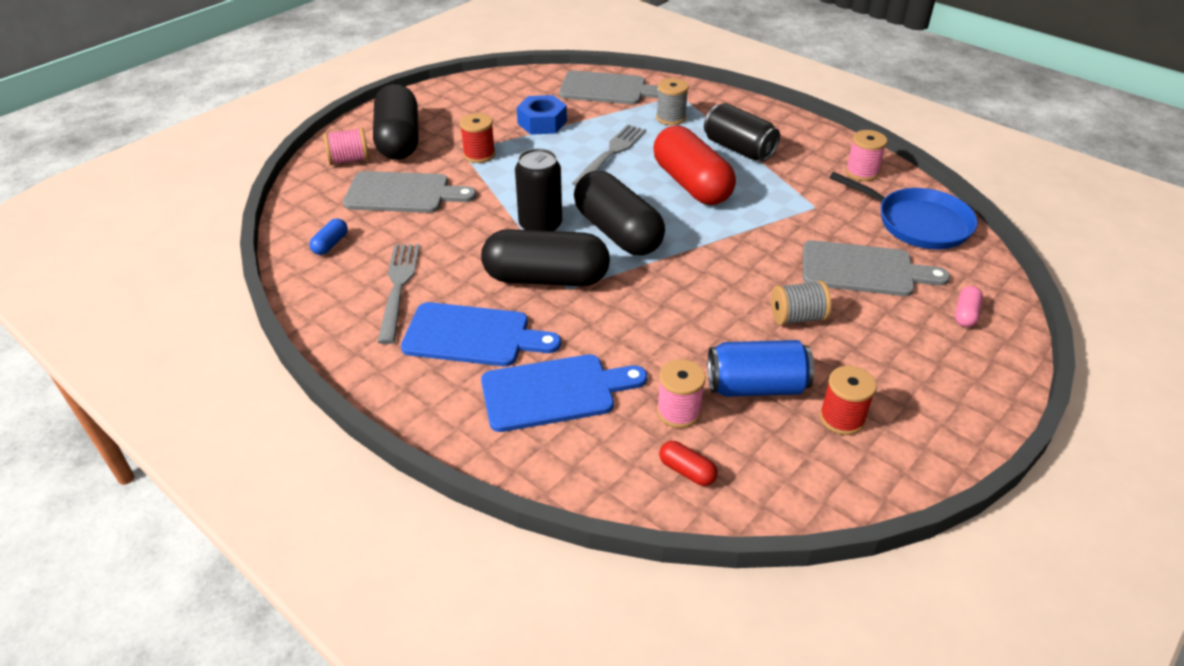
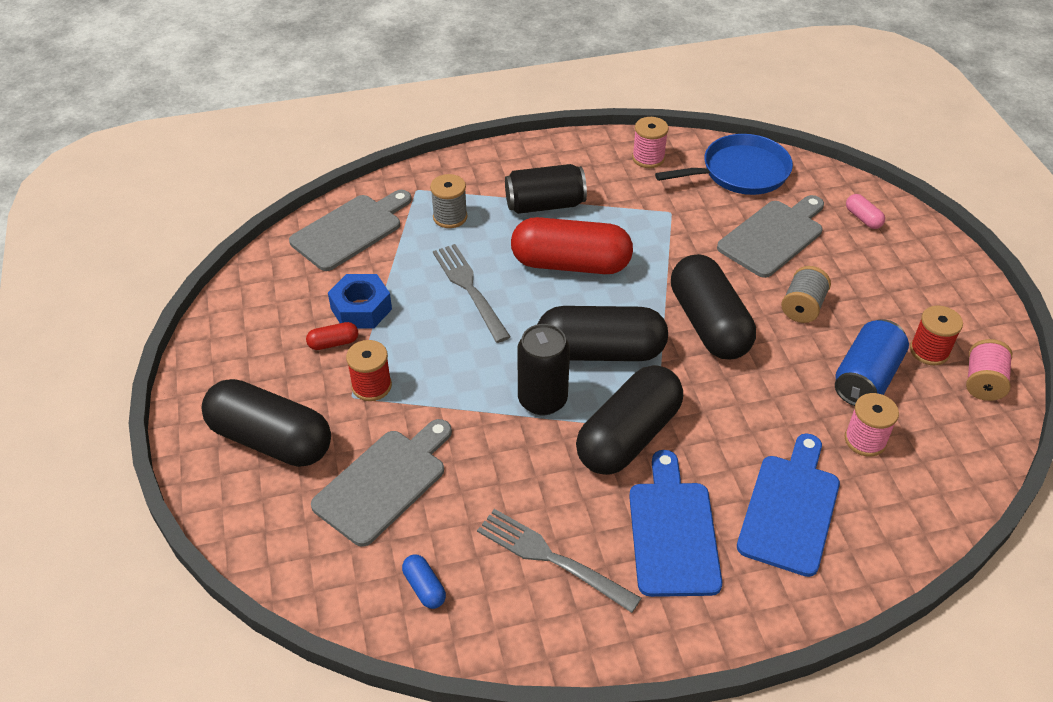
camera: 55 degrees left, 5 degrees up
pink spool [323,127,369,165] -> pink spool moved to [966,339,1012,401]
blue cutting board [401,302,561,366] -> blue cutting board turned 45 degrees counterclockwise [629,450,722,597]
red capsule [659,441,718,486] -> red capsule moved to [306,322,358,350]
none -> black capsule [671,254,756,359]

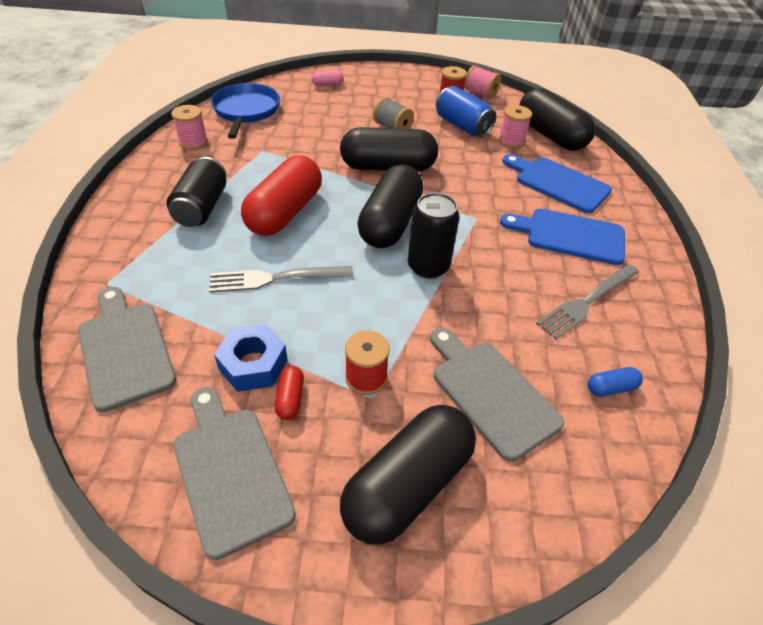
camera: 75 degrees left, 0 degrees up
grey spool [430,174,467,228] -> none
black capsule [576,365,683,475] -> black capsule moved to [519,88,595,151]
grey cutting board [717,195,824,278] -> grey cutting board moved to [173,387,296,560]

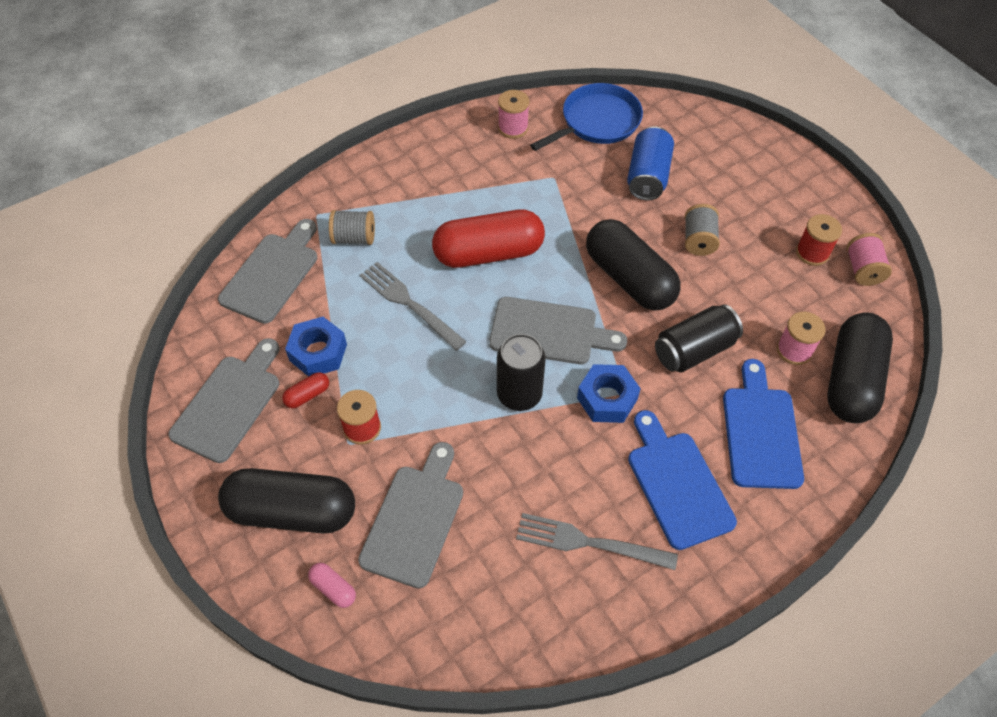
camera: 55 degrees right, 10 degrees up
black can [167,157,226,227] -> black can moved to [655,304,743,373]
pink capsule [311,70,344,86] -> pink capsule moved to [308,563,356,608]
black capsule [357,165,423,248] -> grey cutting board [489,297,627,364]
blue can [436,86,496,137] -> blue can moved to [627,126,674,201]
blue capsule [588,367,643,397] -> none
none -> grey spool [329,210,375,245]
none -> blue nut [577,364,641,423]

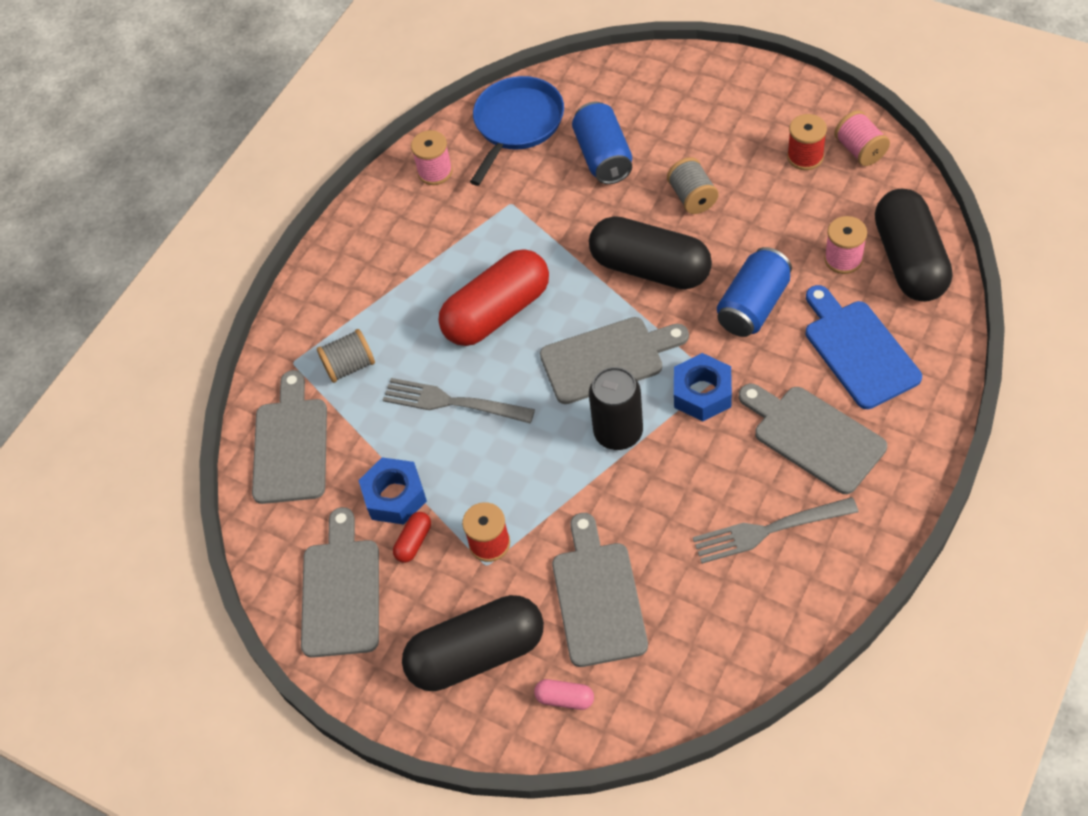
camera: 20 degrees left, 0 degrees up
blue cutting board [628,410,737,550] -> grey cutting board [739,384,887,494]
black can [655,304,743,373] -> blue can [717,247,792,337]

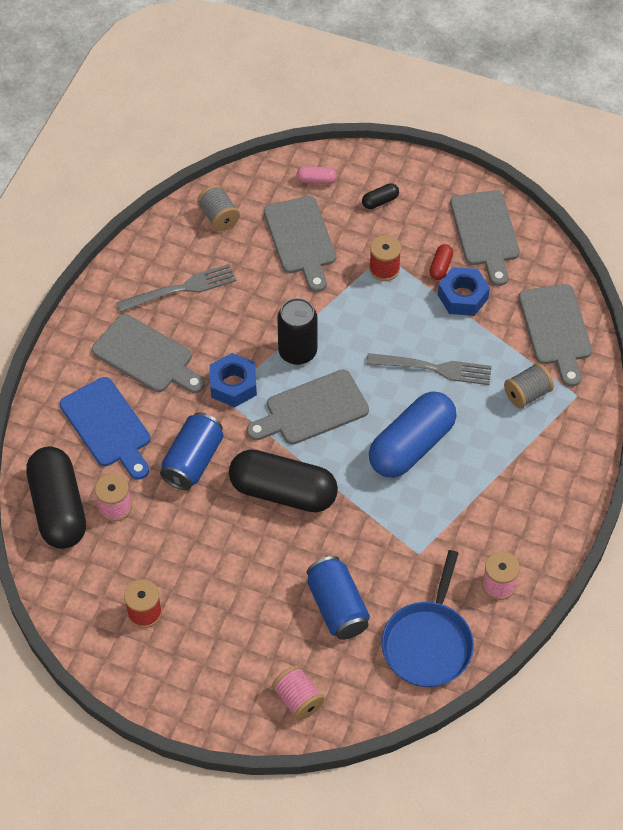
camera: 165 degrees right, 0 degrees up
black capsule [402,595,544,691] -> black capsule [362,183,399,209], size x0.40
red capsule [438,249,549,346] -> blue capsule [369,392,457,478]
grey spool [667,157,718,214] -> grey spool moved to [197,185,240,231]
pink spool [834,110,890,166] -> pink spool moved to [272,665,325,721]

